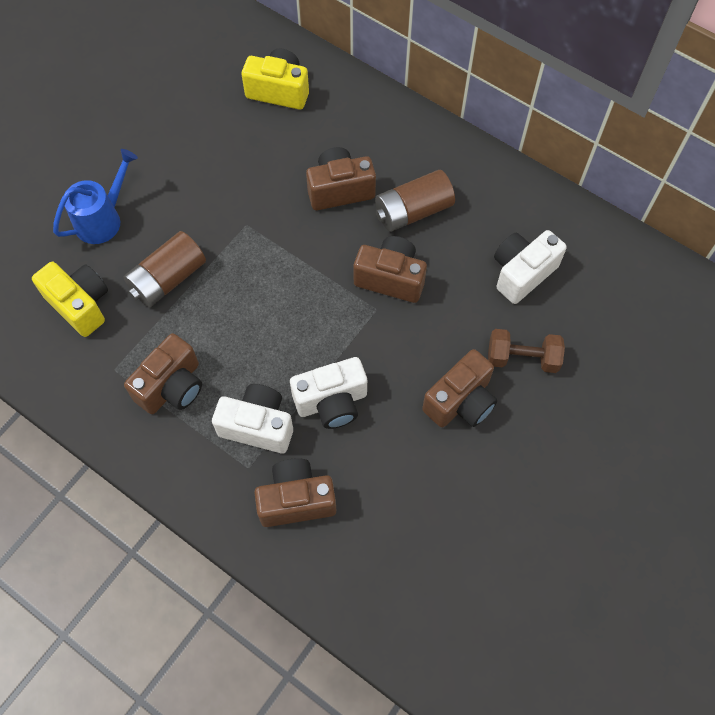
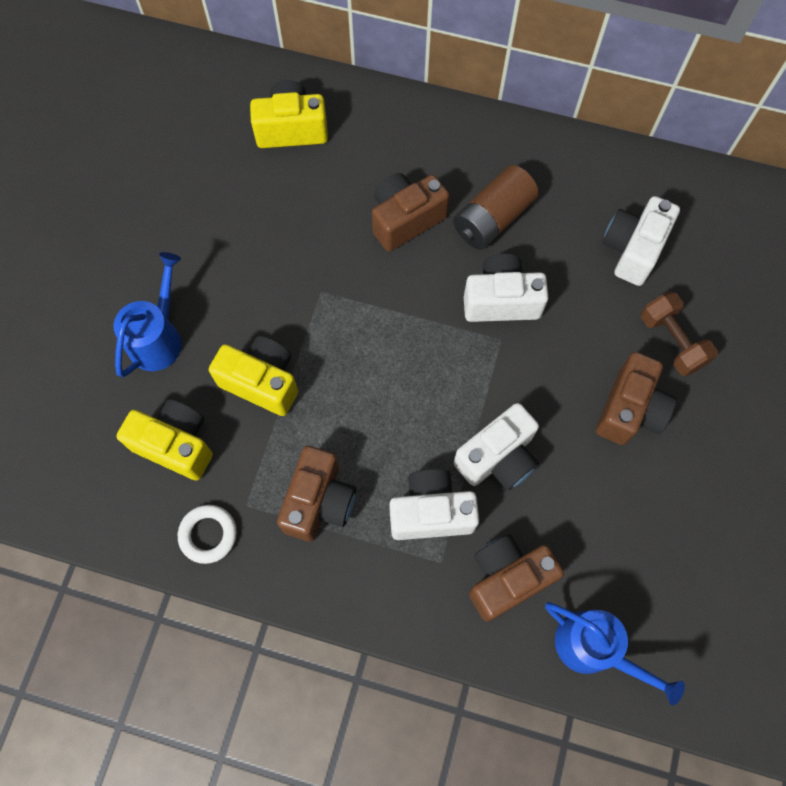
camera: 20 degrees left, 5 degrees up
brown battery [123,231,206,307] -> yellow camera [209,336,298,416]
brown camera [354,236,427,303] -> white camera [464,254,548,322]
brown dumbbell [488,329,565,373] -> brown dumbbell turned 75 degrees clockwise [641,292,718,376]
none -> white ring [178,505,237,564]
none -> blue watering can [545,602,685,705]

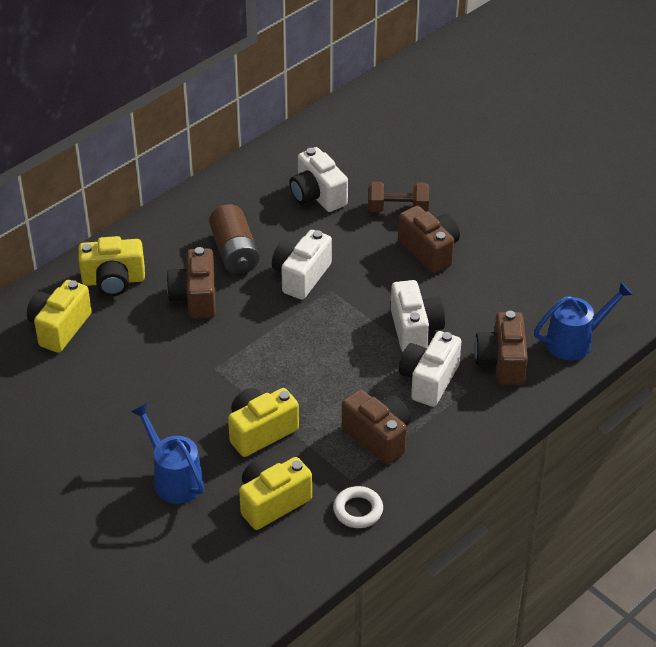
camera: 60 degrees left, 25 degrees down
none -> yellow camera [78,236,145,296]

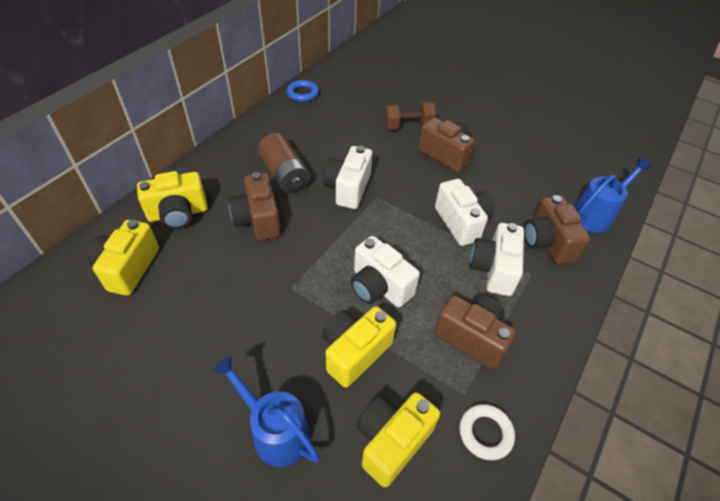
camera: 15 degrees left, 5 degrees up
white camera [289,147,348,212] -> white camera moved to [351,236,420,307]
none -> blue ring [286,80,319,102]

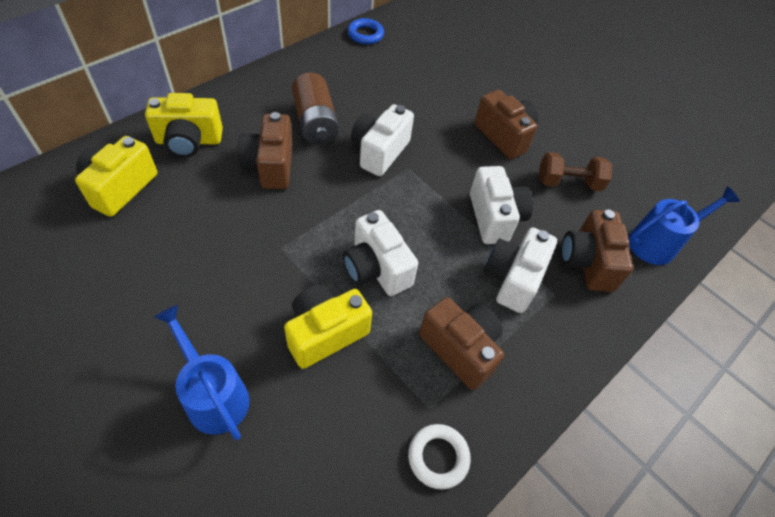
camera: 10 degrees right, 5 degrees up
yellow camera [356,392,440,487] -> none
brown dumbbell [384,102,437,130] -> brown dumbbell moved to [539,152,612,191]

